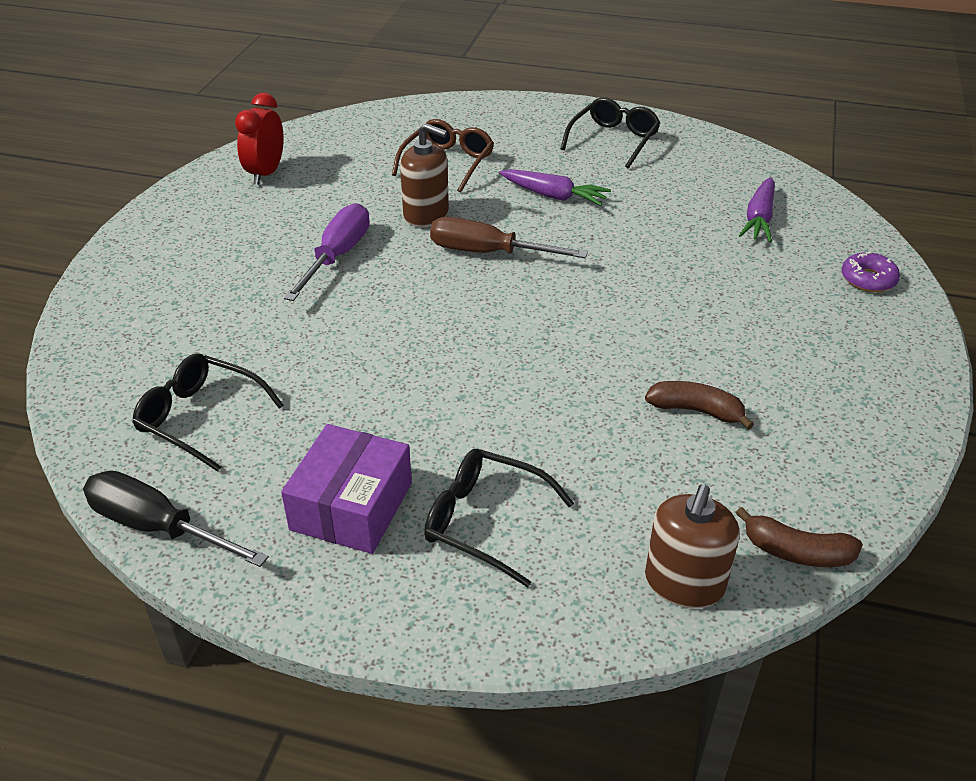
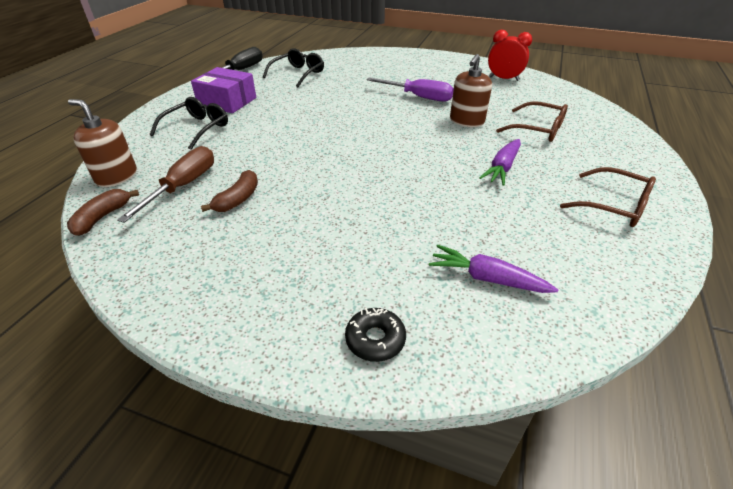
camera: 95 degrees right, 0 degrees up
brown screwdriver [430,217,588,258] -> brown screwdriver moved to [117,146,214,223]
black glasses [561,97,660,168] -> brown glasses [560,167,656,227]
purple donut [842,252,900,292] -> black donut [345,308,406,362]

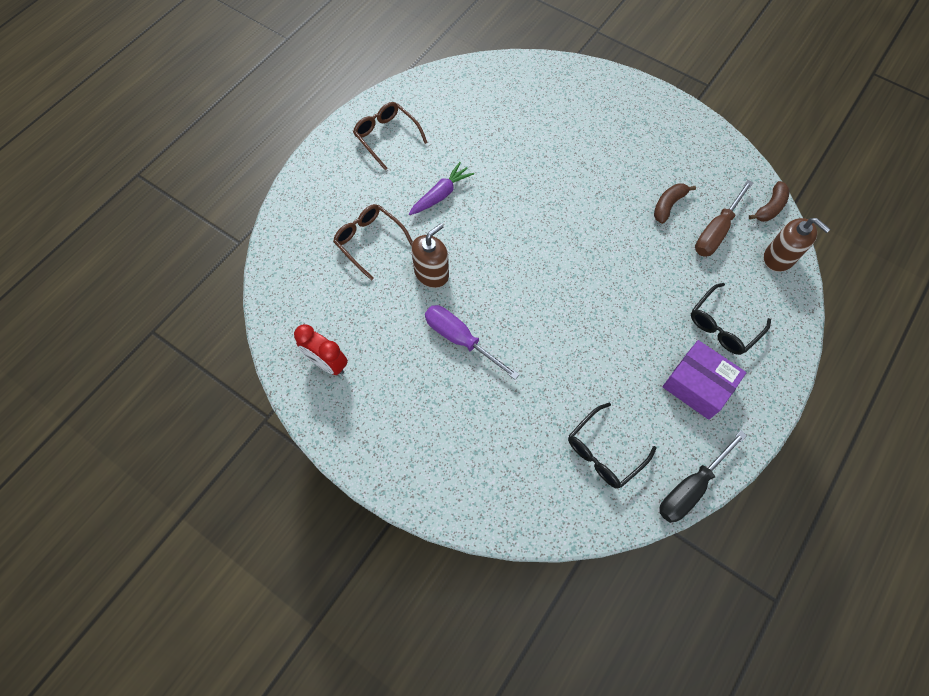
camera: 165 degrees left, 25 degrees up
black donut [345,308,406,362] -> none
purple carrot [429,245,558,293] -> none

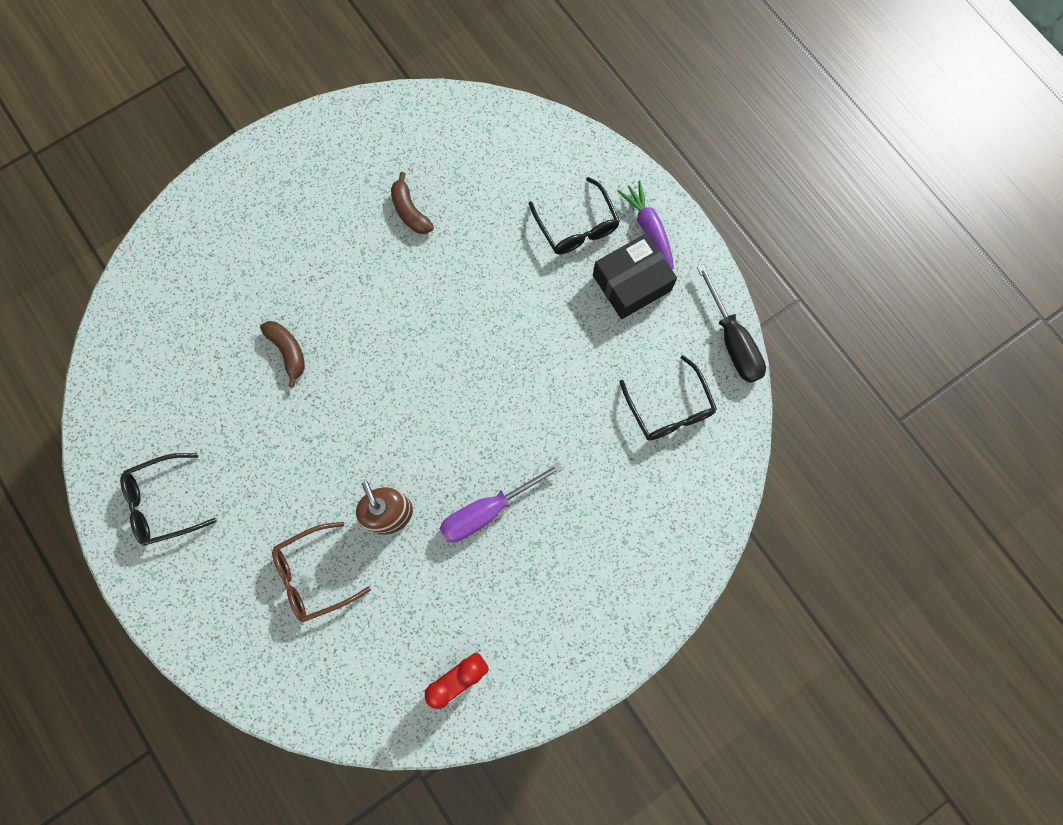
camera: 70 degrees left, 10 degrees up
brown glasses [353,102,428,170] -> black glasses [120,453,216,546]
purple carrot [409,162,474,215] -> purple carrot moved to [617,181,674,269]
purple box [663,340,746,420] -> black box [593,233,677,319]
brown screwdriver [695,180,753,257] -> none
brown banana [749,181,789,222] -> brown banana moved to [260,321,305,387]
brown soap dispenser [764,218,831,272] -> none

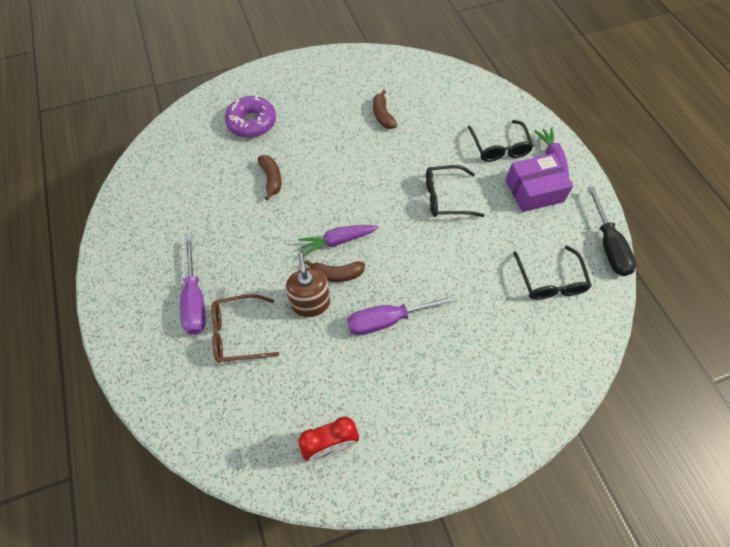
camera: 15 degrees right, 15 degrees down
black glasses [120,453,216,546] -> black glasses moved to [426,165,485,217]
black box [593,233,677,319] -> purple box [506,153,573,212]
none -> purple screwdriver [180,236,206,334]
none -> purple donut [225,96,276,138]
none -> purple carrot [298,225,379,257]
none -> brown banana [305,260,365,282]

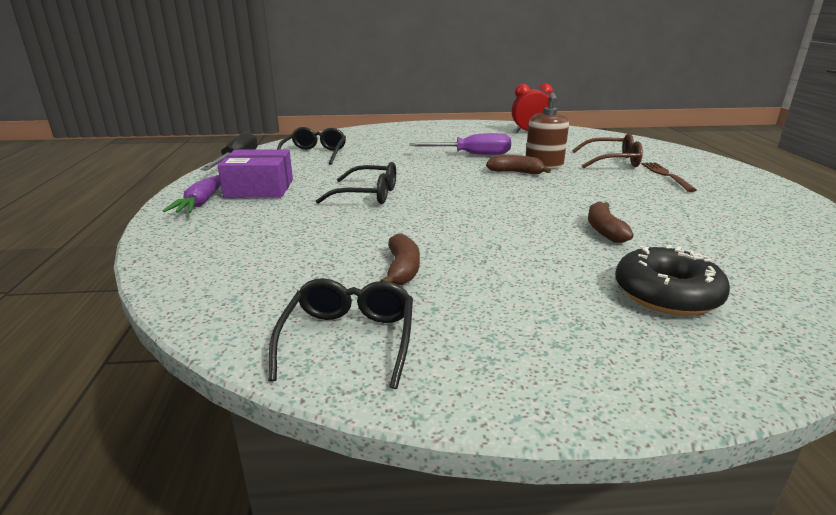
camera: 165 degrees left, 35 degrees down
purple screwdriver [180,236,206,334] -> brown fork [641,162,697,192]
purple donut [225,96,276,138] -> black donut [615,245,730,315]
purple carrot [298,225,379,257] -> none
black glasses [468,120,534,162] -> black glasses moved to [268,278,413,389]

